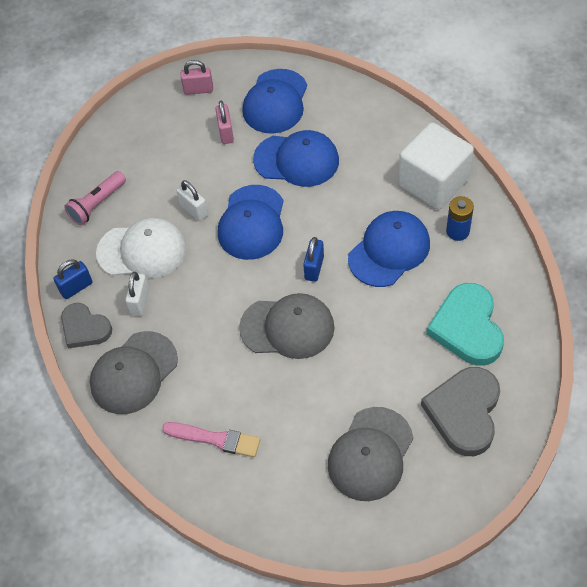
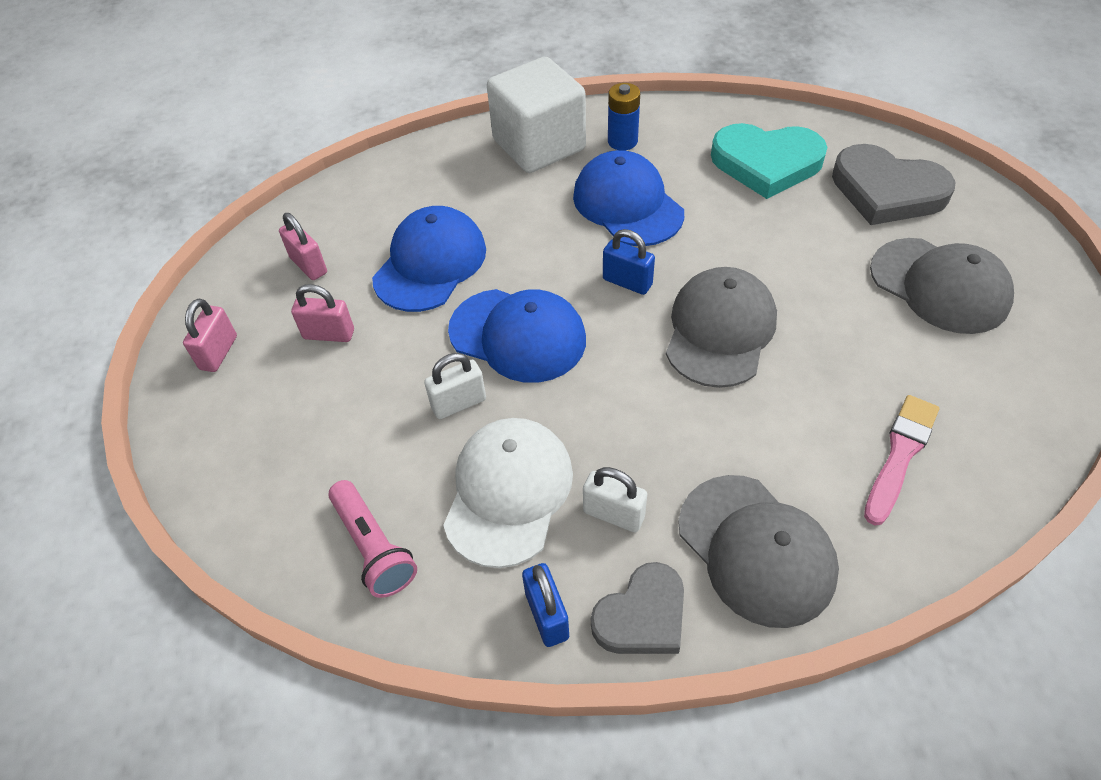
camera: 75 degrees left, 5 degrees down
blue cap [242,69,307,134] -> pink padlock [279,213,327,280]

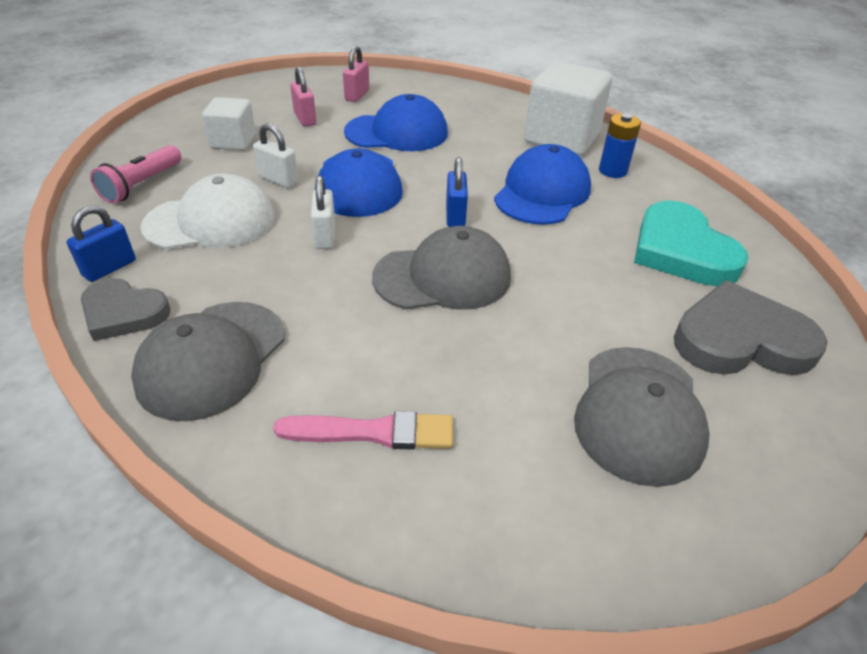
camera: 55 degrees right, 10 degrees down
pink padlock [183,298,237,372] -> none
white padlock [583,467,647,532] -> white padlock moved to [311,176,335,249]
grey heart [832,144,956,225] -> grey heart turned 90 degrees clockwise [674,280,828,375]
none -> white cube [202,97,256,151]

